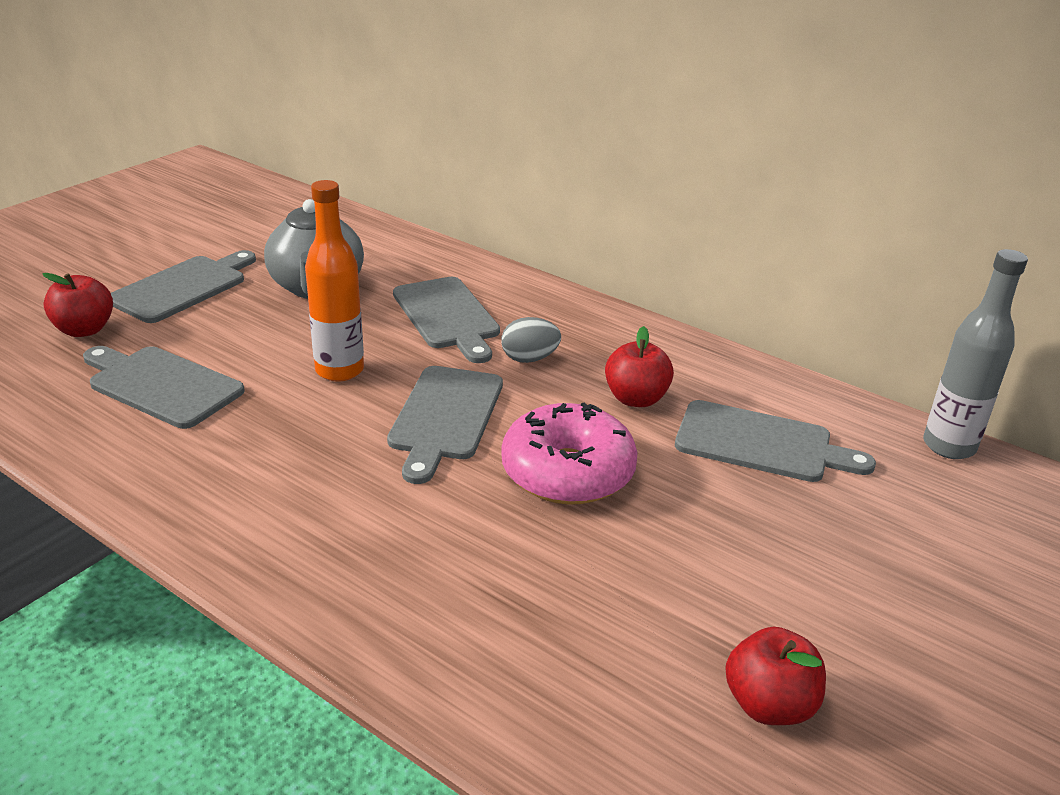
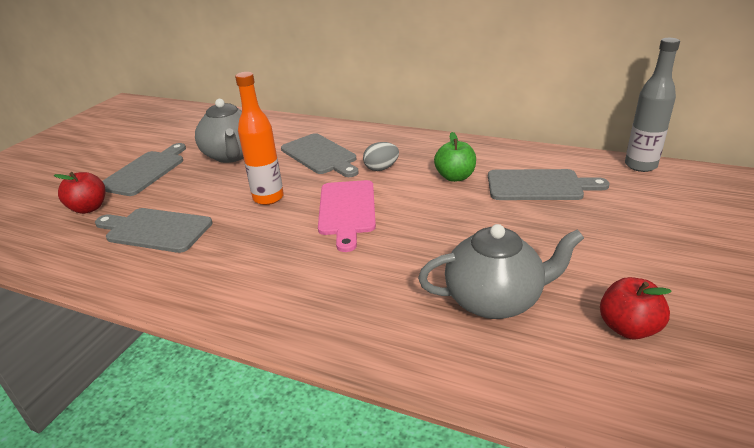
camera: 10 degrees left, 0 degrees up
grey cutting board [387,366,503,484] -> pink cutting board [318,180,376,252]
pink donut [501,402,638,505] -> none
red apple [605,326,674,407] -> green apple [434,132,476,182]
none -> grey teapot [418,224,584,319]

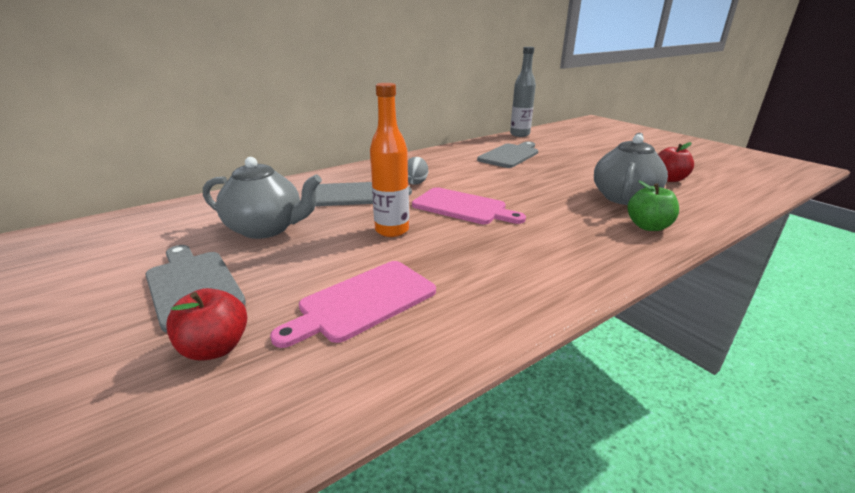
camera: 60 degrees left, 5 degrees down
grey cutting board [95,208,213,253] -> pink cutting board [270,261,436,348]
green apple [434,132,476,182] -> green apple moved to [627,180,679,231]

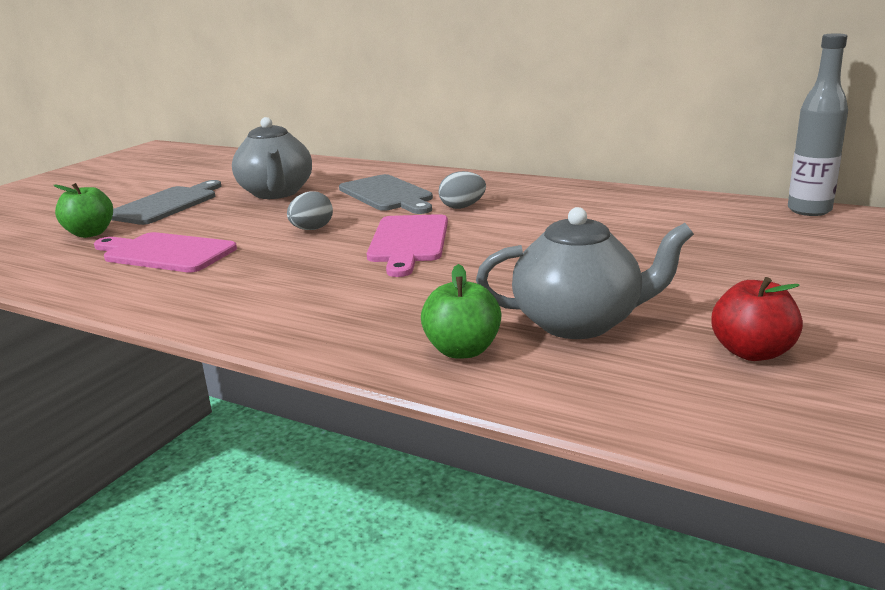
camera: 65 degrees right, 5 degrees down
red apple [166,288,247,361] -> green apple [54,183,113,238]
orange bottle [370,83,409,237] -> grey egg [287,191,333,230]
grey cutting board [477,141,538,168] -> none

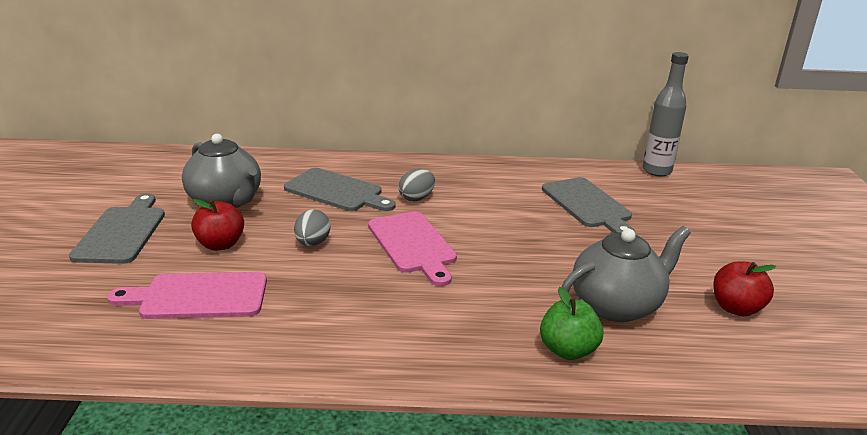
camera: 30 degrees left, 5 degrees up
green apple [54,183,113,238] -> none
none -> red apple [191,199,244,250]
none -> grey cutting board [542,177,635,233]

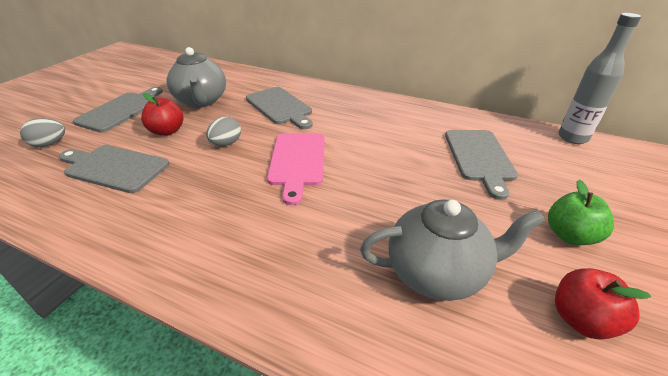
camera: 25 degrees right, 10 degrees up
pink cutting board [107,272,267,319] -> grey cutting board [59,145,169,193]
grey egg [399,169,435,201] -> grey egg moved to [20,118,65,147]
green apple [540,287,603,360] -> green apple moved to [548,180,614,245]

